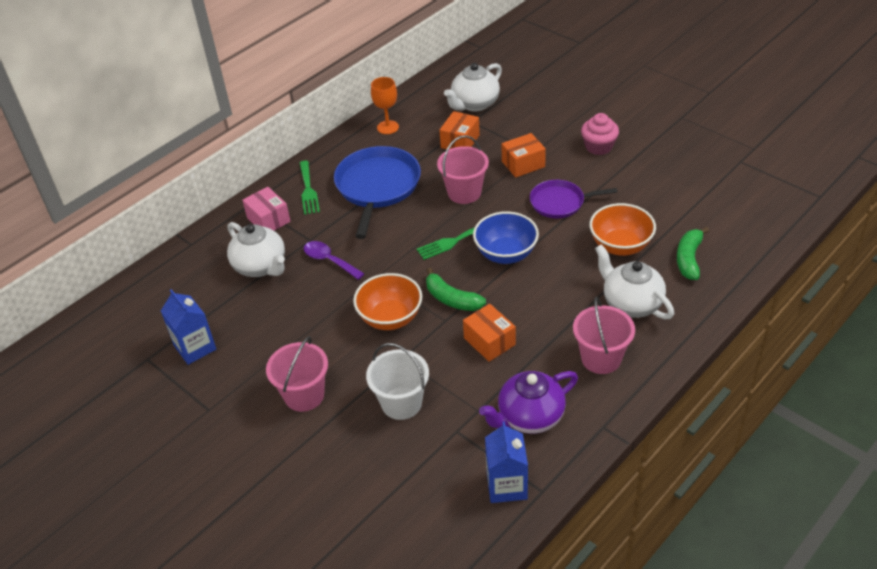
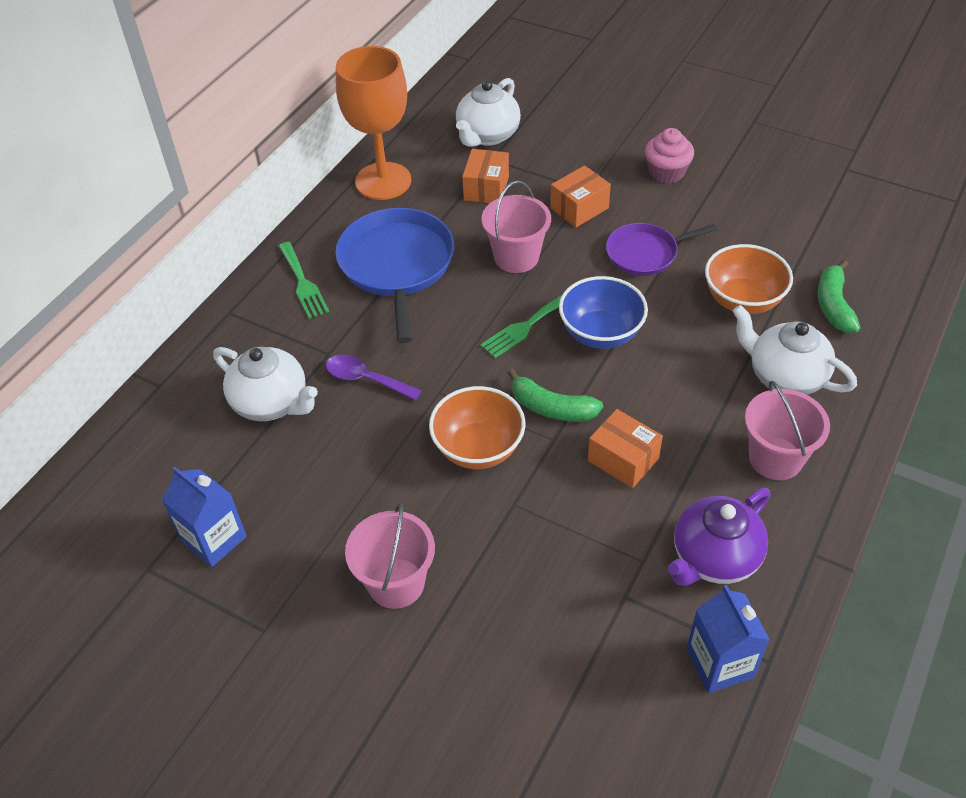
camera: 15 degrees left, 5 degrees up
pink box [242,187,291,231] -> none
white bucket [366,343,429,420] -> none
orange goblet [371,77,399,134] -> orange goblet [336,46,411,200], size x1.90

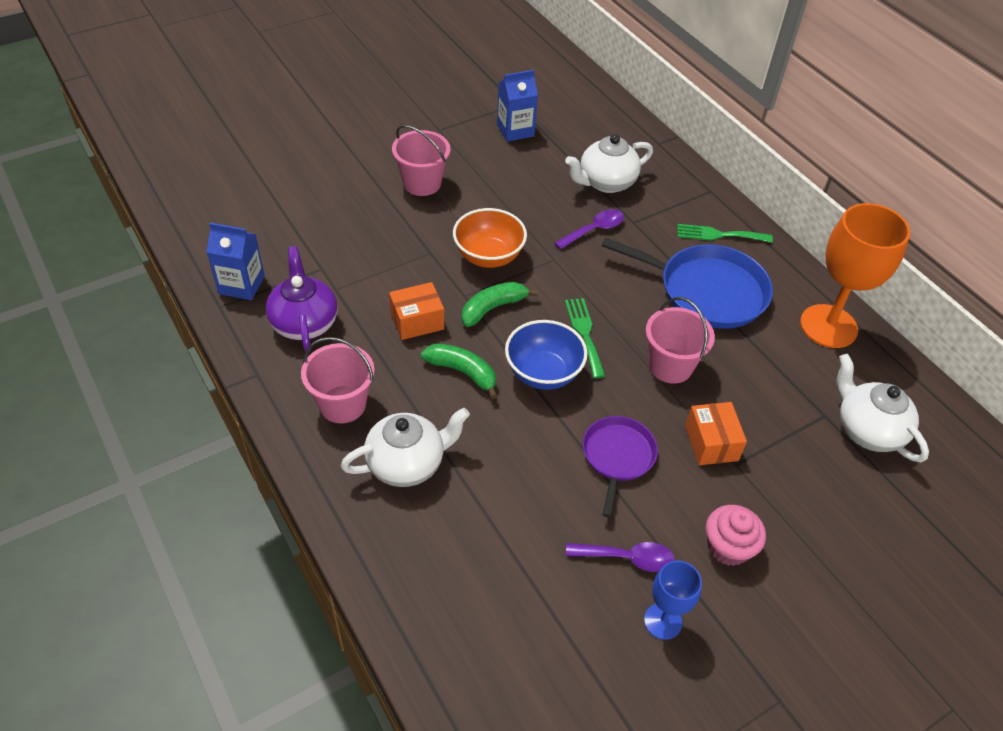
camera: 115 degrees right, 0 degrees up
orange box [462,149,509,203] -> none
orange bowl [705,244,793,314] -> none
green banana [818,260,860,333] -> green banana moved to [421,343,497,399]
none -> purple spoon [566,542,675,572]
none -> blue goblet [644,561,702,640]

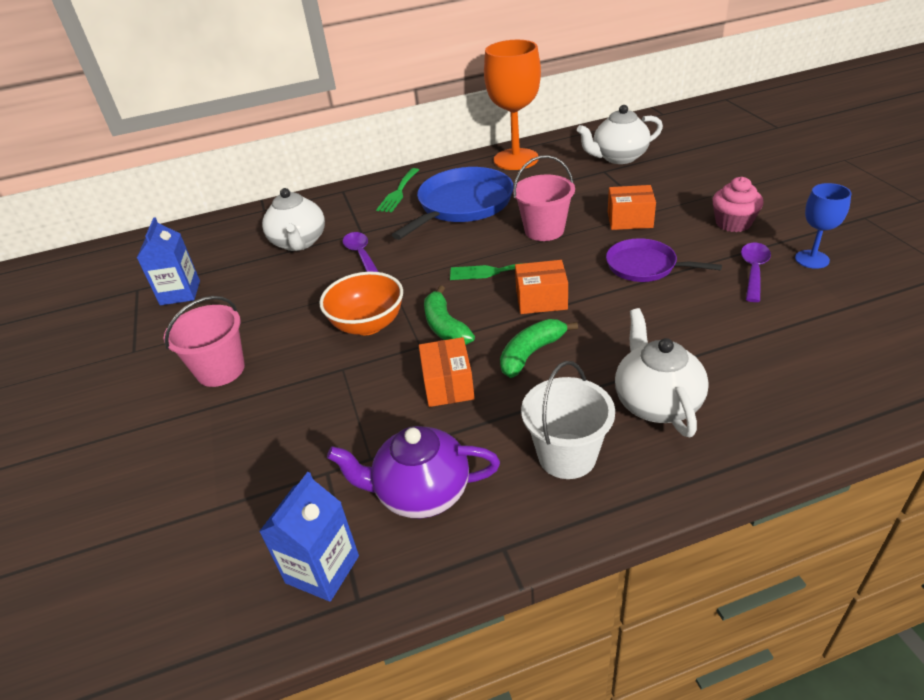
camera: 70 degrees left, 10 degrees down
pink bucket [301,337,375,423] -> white bucket [521,361,615,479]
blue bowl [505,320,588,390] -> orange box [515,260,568,314]

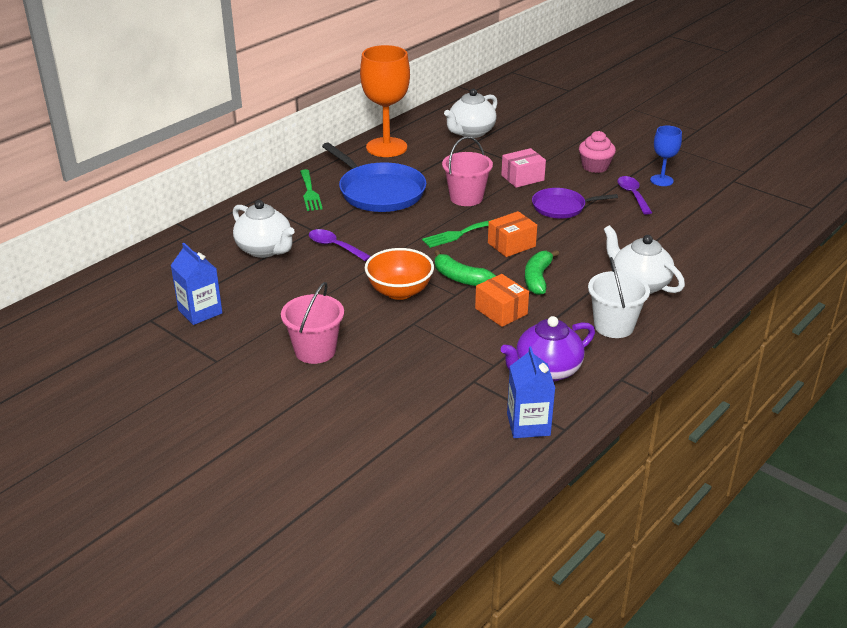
camera: 35 degrees left, 5 degrees down
blue pan [392,167,514,240] -> blue pan turned 135 degrees clockwise [322,143,427,212]
orange box [608,185,656,230] -> pink box [501,148,546,188]

